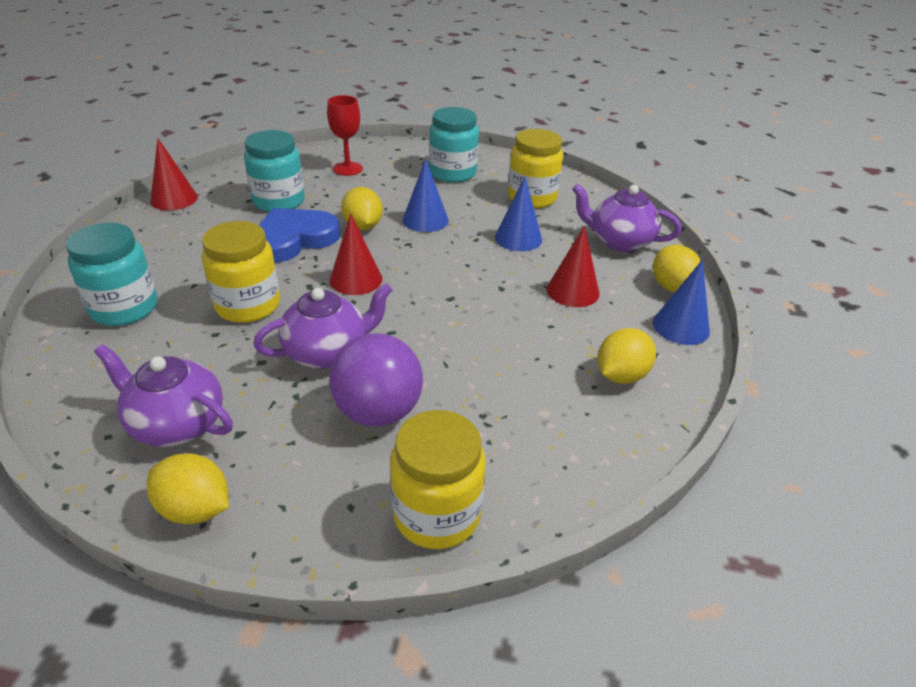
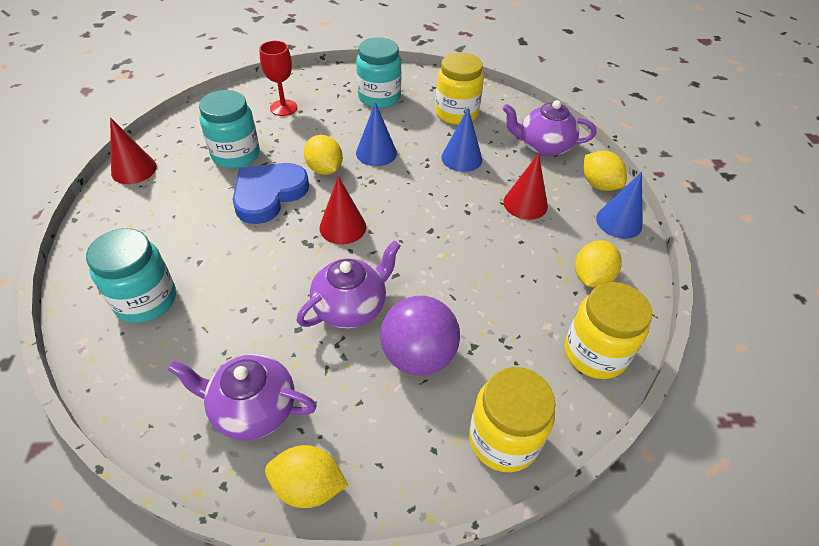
camera: 15 degrees left, 10 degrees up
yellow jar [202,221,280,323] -> yellow jar moved to [565,282,652,379]

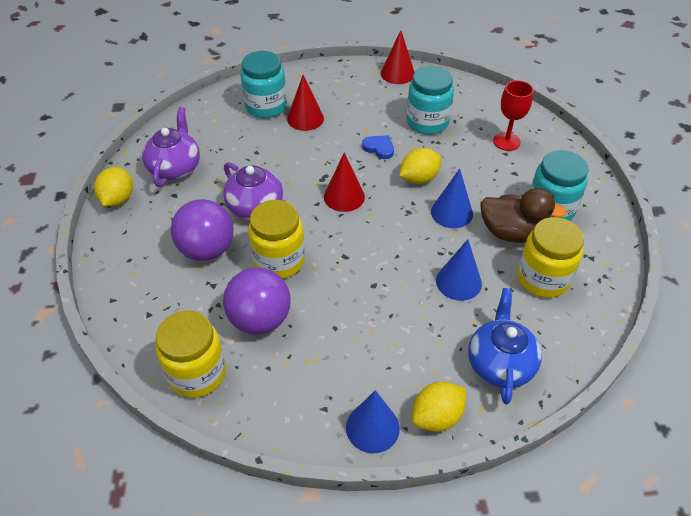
camera: 90 degrees right, 0 degrees up
blue heart [233,163,309,224] -> blue heart [362,135,394,159], size x0.48
yellow jar [469,367,555,472] -> yellow jar moved to [248,200,305,279]
purple teapot [502,100,596,157] -> blue teapot [468,288,542,404]
red cone [503,153,548,220] -> red cone moved to [287,75,324,131]
yellow lemon [575,240,622,288] -> none
none -> purple ball [223,268,291,335]
none -> brown duck [480,188,567,243]

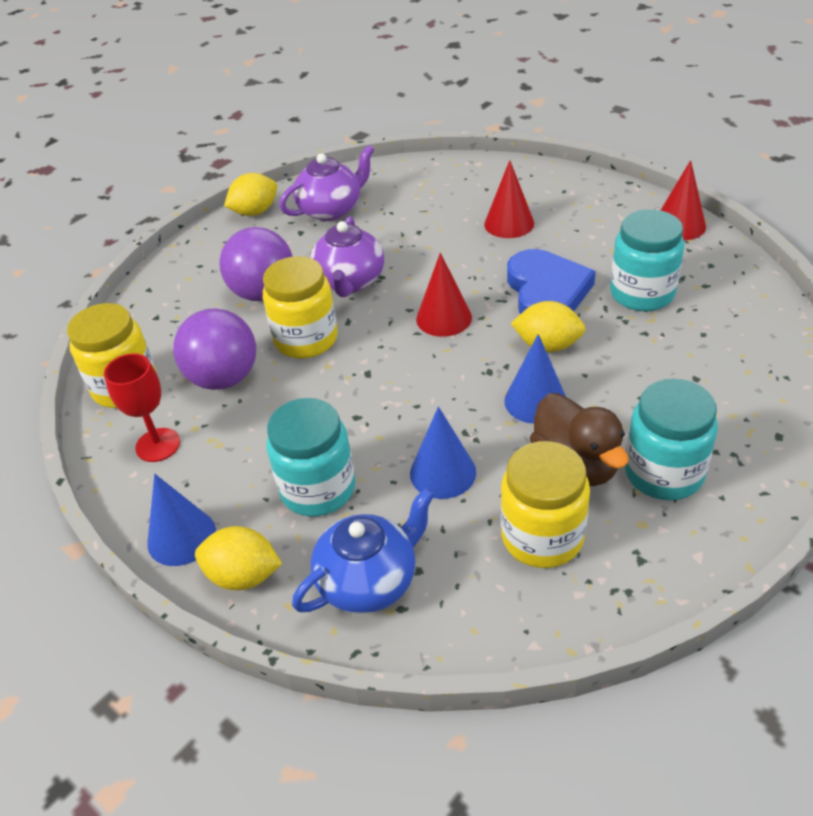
camera: 50 degrees right, 5 degrees down
turquoise jar [241,51,287,118] -> turquoise jar moved to [267,398,355,516]
blue heart [362,135,394,159] -> blue heart [507,249,596,314], size x2.08
red goblet [493,80,534,151] -> red goblet moved to [104,353,180,462]

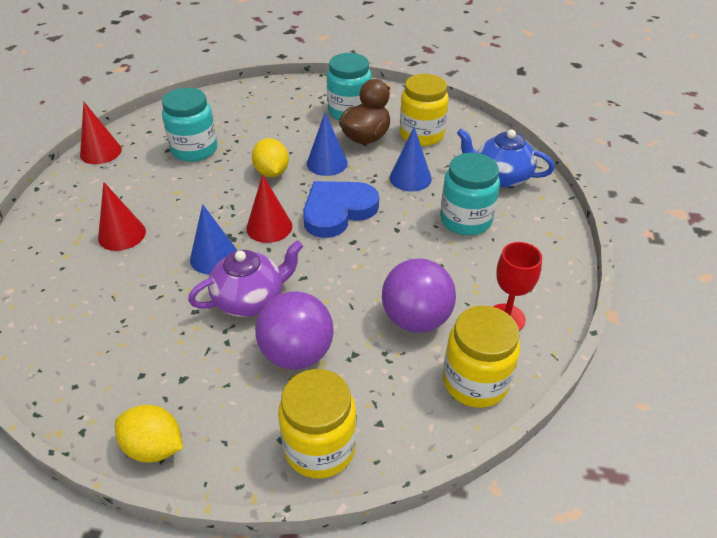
camera: 125 degrees left, 0 degrees up
blue cone [147,474,216,566] -> blue cone moved to [190,204,237,275]
yellow lemon [195,526,282,590] -> none
yellow jar [263,256,338,359] -> yellow jar moved to [278,369,357,479]
purple teapot [279,145,374,221] -> none
blue heart [507,249,596,314] -> blue heart moved to [303,181,379,238]

